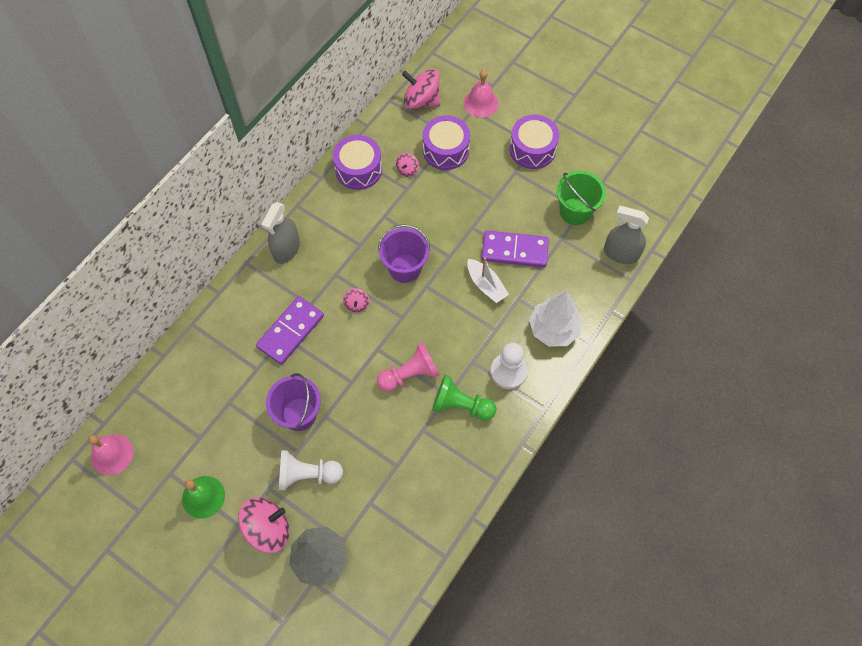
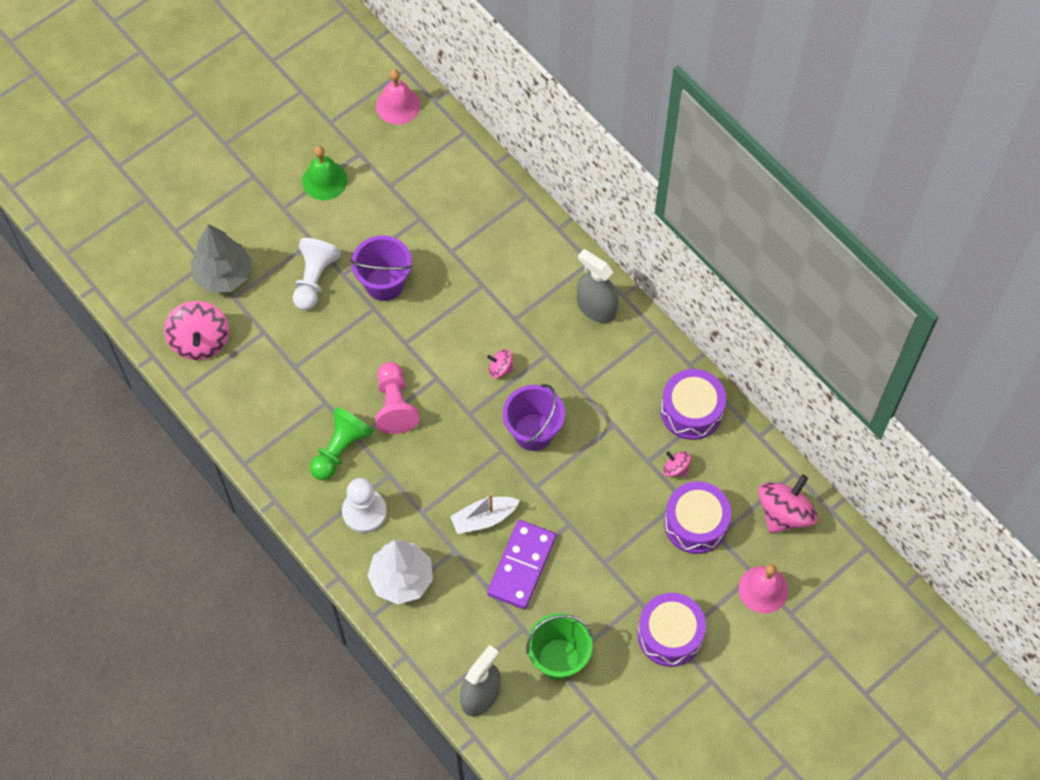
camera: 105 degrees right, 0 degrees up
pink spinning top [238,498,289,553] -> pink spinning top moved to [164,301,229,360]
purple domino [256,296,324,365] -> none

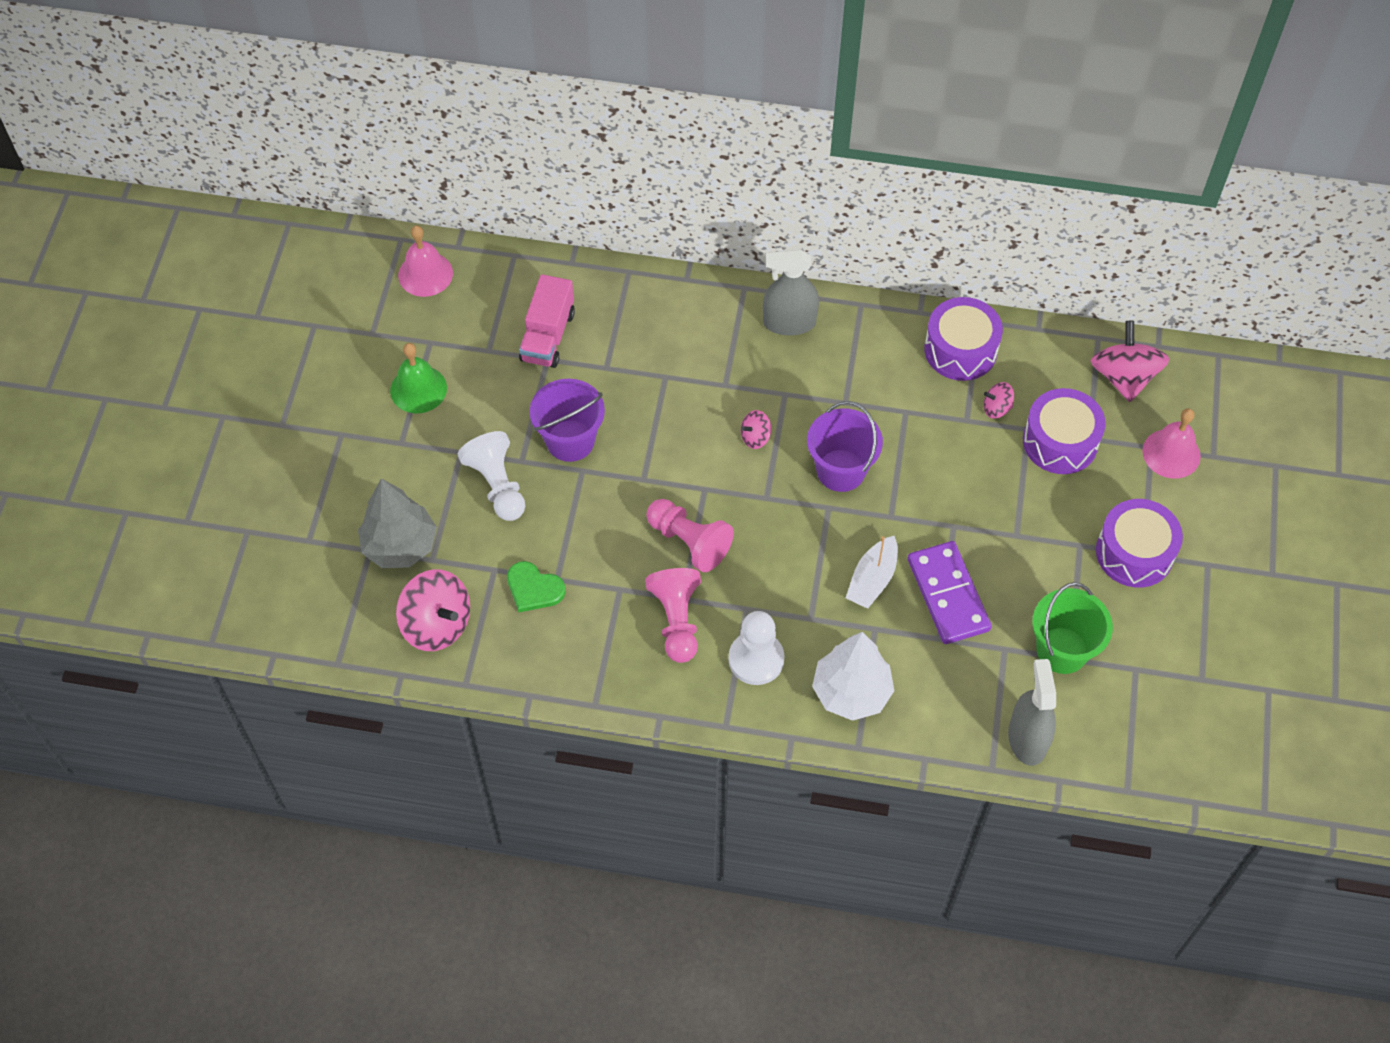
camera: 40 degrees left, 5 degrees down
green pawn [310,407,373,480] -> pink pawn [645,568,701,663]
none -> green heart [507,561,565,612]
none -> pink truck [519,274,575,368]

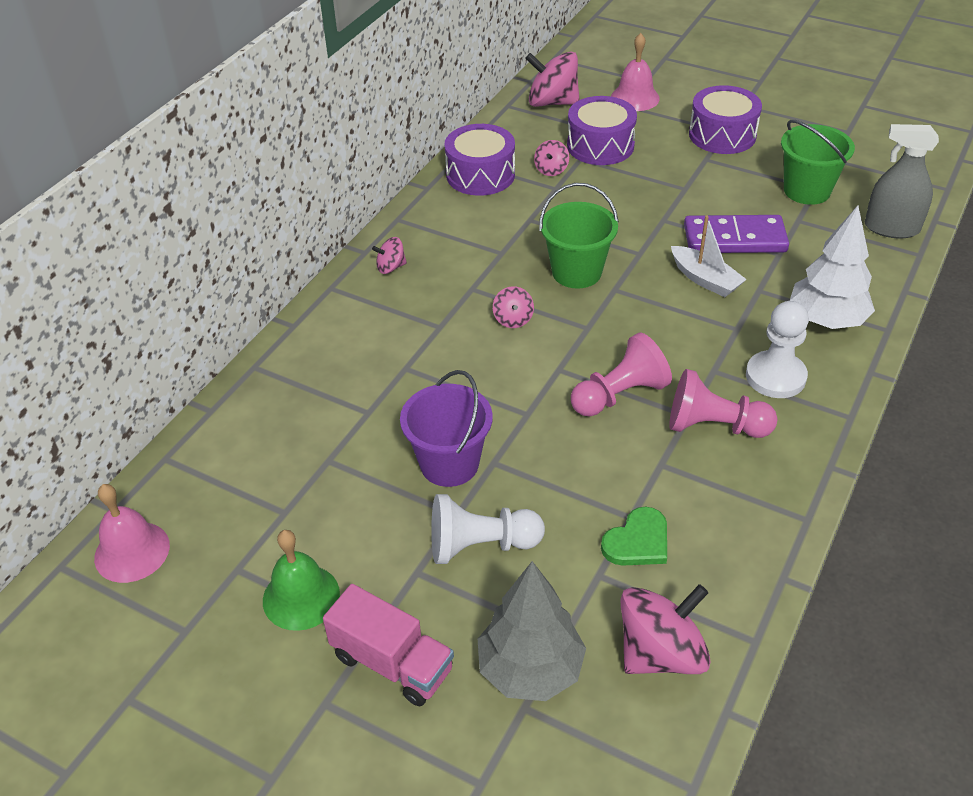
camera: 70 degrees left, 15 degrees down
pink truck [519,274,575,368] -> pink truck moved to [323,584,454,706]
grey spray bottle [763,250,819,335] -> pink spinning top [372,237,407,274]
purple bucket [807,401,883,492] -> green bucket [539,183,619,288]

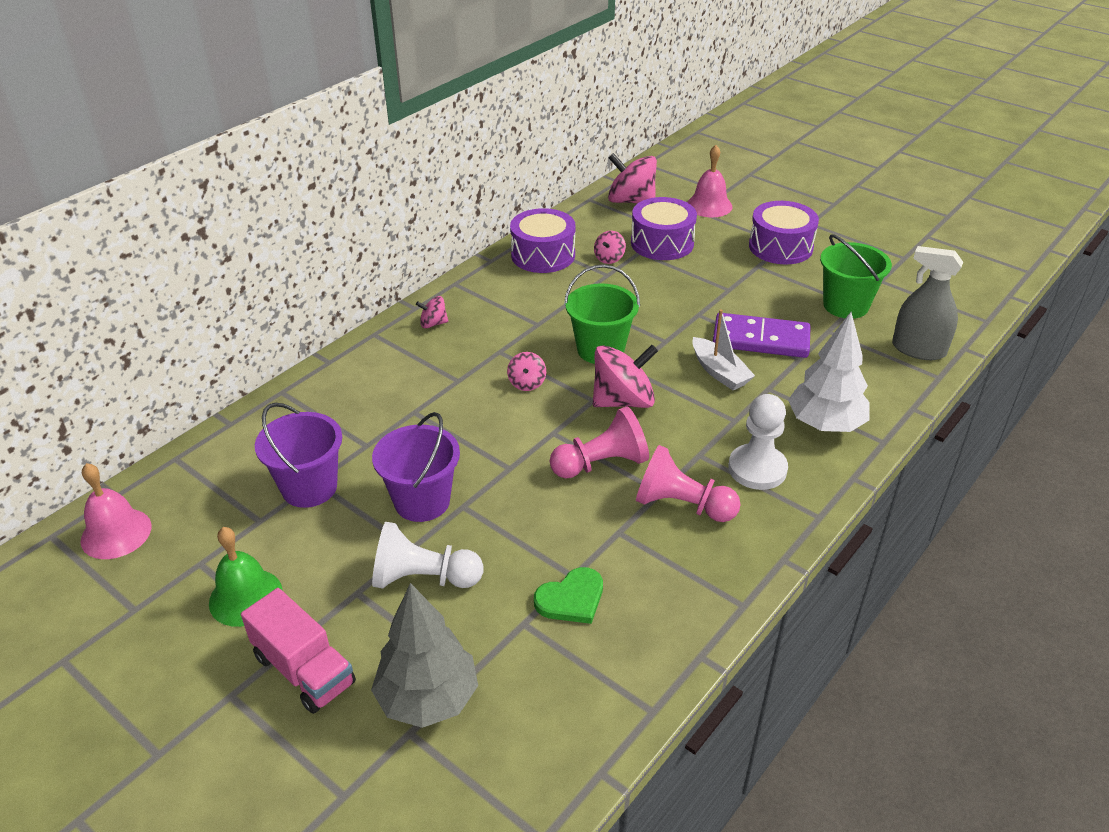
camera: 10 degrees right, 5 degrees down
pink spinning top [620,584,710,674] -> pink spinning top moved to [593,345,658,408]
none -> purple bucket [255,403,342,508]

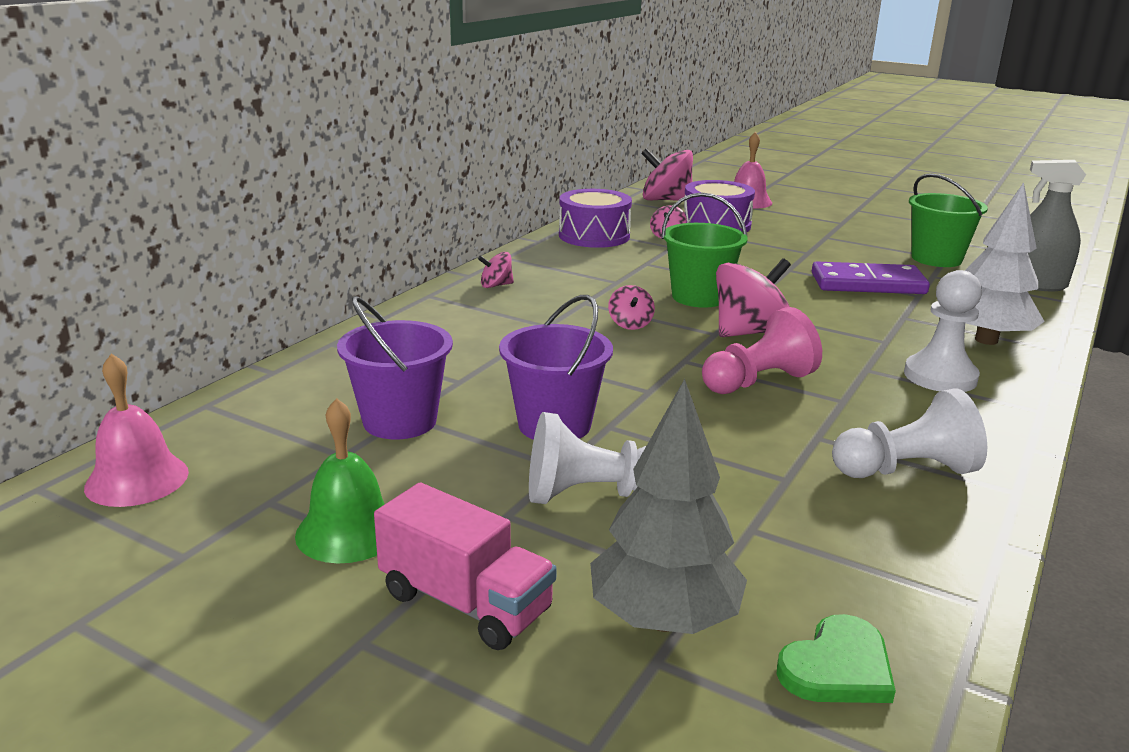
camera: 10 degrees left, 15 degrees down
green heart [534,567,603,624] -> green heart moved to [777,614,896,703]
pink pawn [636,445,741,522] -> none
white boat [692,309,755,390] -> none
purple drum [749,201,819,264] -> none
none -> white pawn [832,388,987,478]

